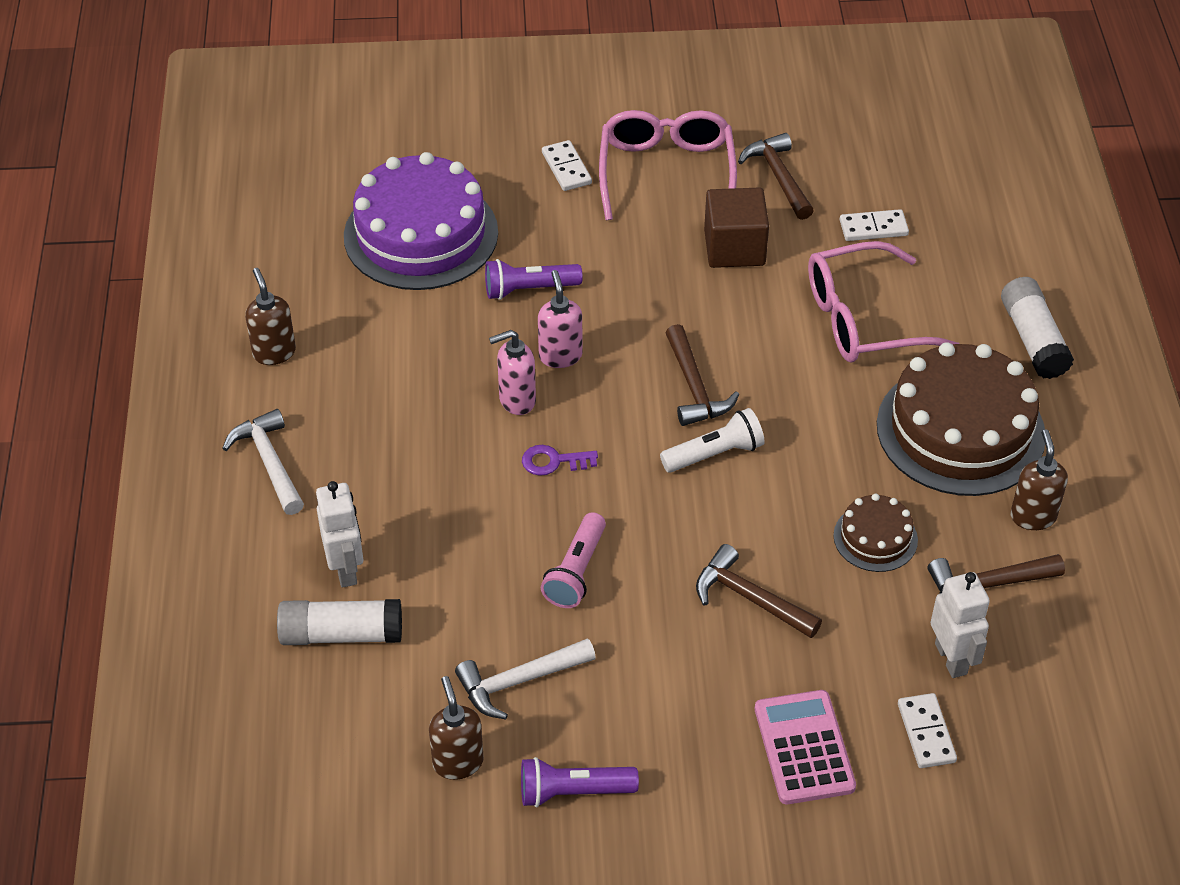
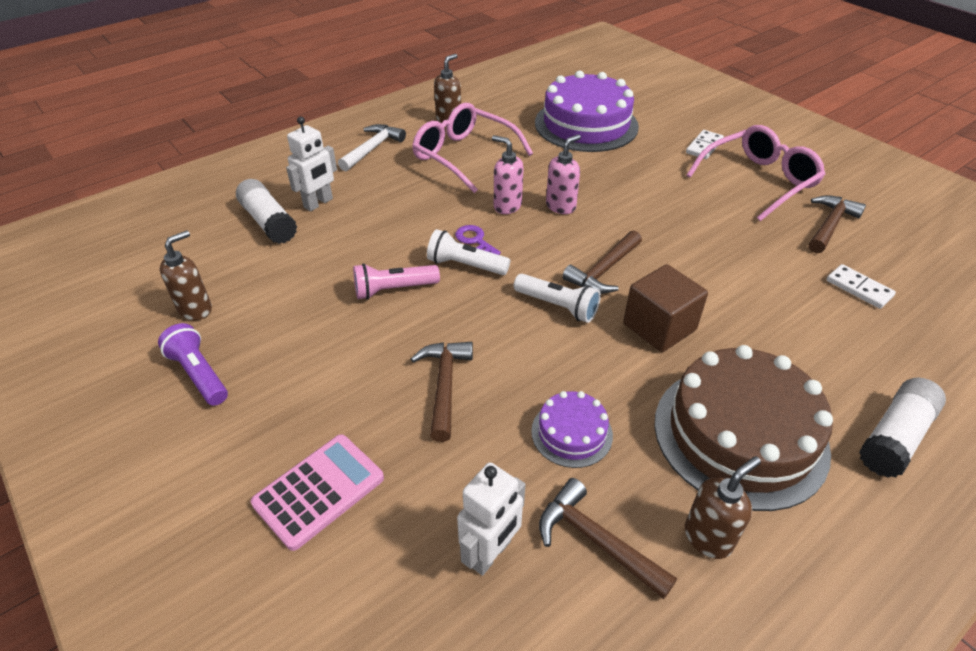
camera: 55 degrees right, 5 degrees down
white hammer [455,638,596,719] -> none
purple flashlight [485,259,583,300] -> none
brown cube [704,188,769,268] -> brown cube moved to [623,264,708,352]
pink glasses [808,241,959,363] -> pink glasses moved to [412,103,533,193]
brown cake [833,494,918,572] -> purple cake [531,391,613,468]
white domino [898,693,957,768] -> none
none -> white flashlight [427,229,510,275]

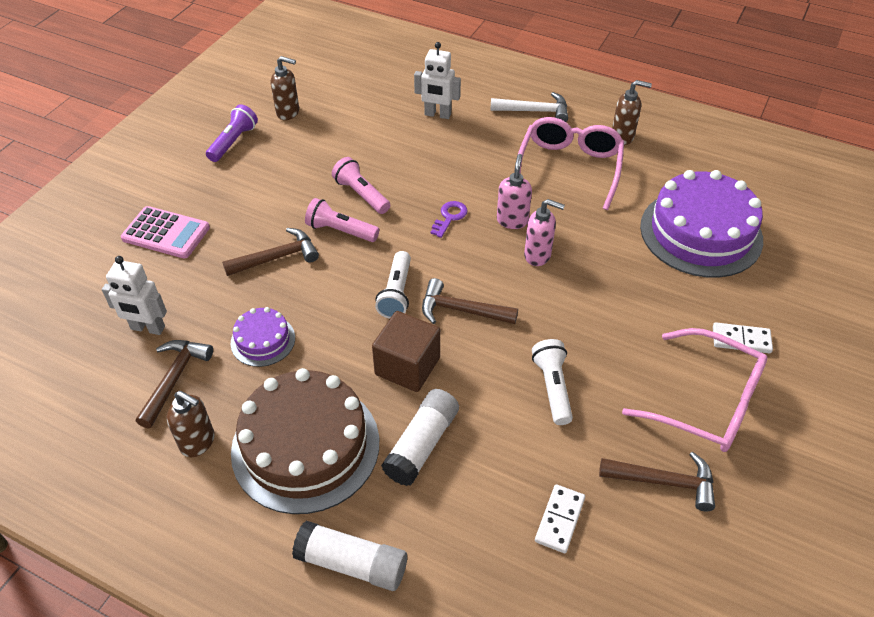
camera: 65 degrees right, 5 degrees up
white glue stick [236,179,297,244] -> white glue stick moved to [381,389,459,486]
white flashlight [427,229,510,275] -> white flashlight moved to [532,339,573,425]
none -> pink flashlight [305,198,379,242]

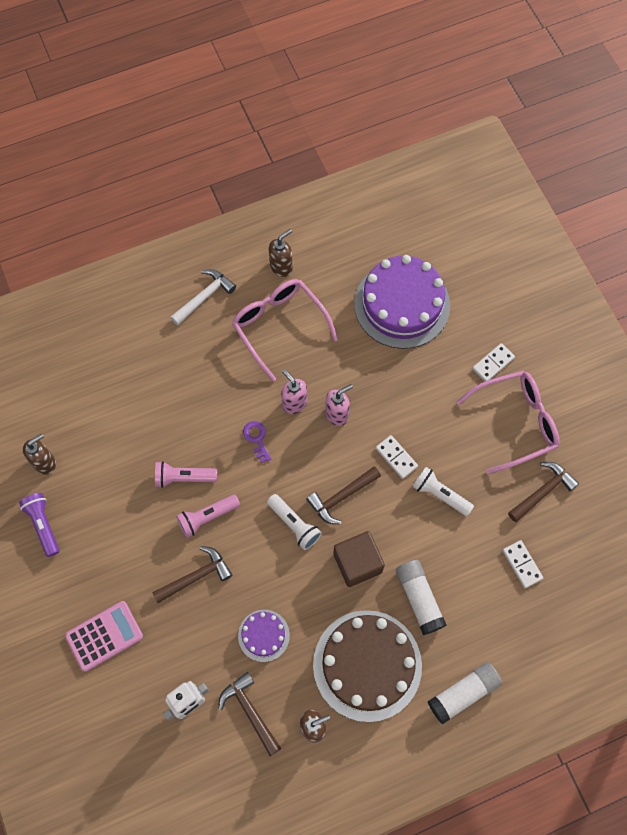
camera: 50 degrees left, 20 degrees up
brown hammer [222,228,319,276] -> brown hammer turned 45 degrees clockwise [152,546,232,603]
white robot [414,42,461,119] -> none
none -> white domino [376,435,418,479]

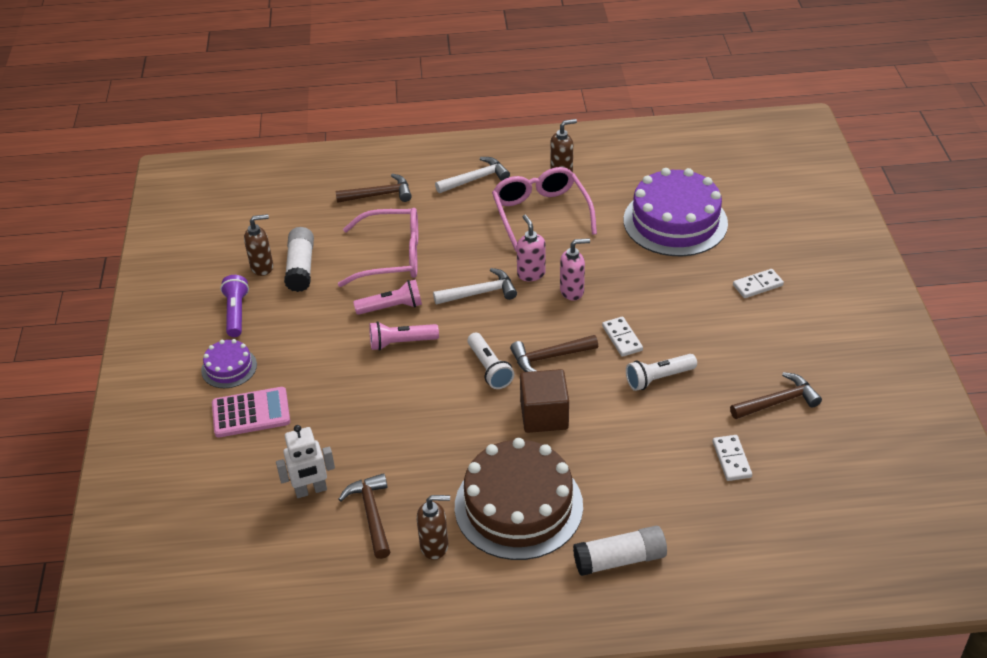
camera: 20 degrees right, 25 degrees down
brown hammer [152,546,232,603] -> brown hammer moved to [335,174,412,203]
pink flashlight [155,461,217,488] -> pink flashlight turned 150 degrees clockwise [353,279,422,315]
purple cake [238,610,290,662] -> purple cake moved to [201,339,257,388]
purple key [243,421,271,463] -> white hammer [433,268,517,305]
white glue stick [396,560,446,635] -> white glue stick moved to [284,227,314,292]
white flashlight [412,467,474,516] -> white flashlight turned 75 degrees counterclockwise [626,354,697,391]
pink glasses [457,371,559,474] -> pink glasses moved to [338,208,418,287]

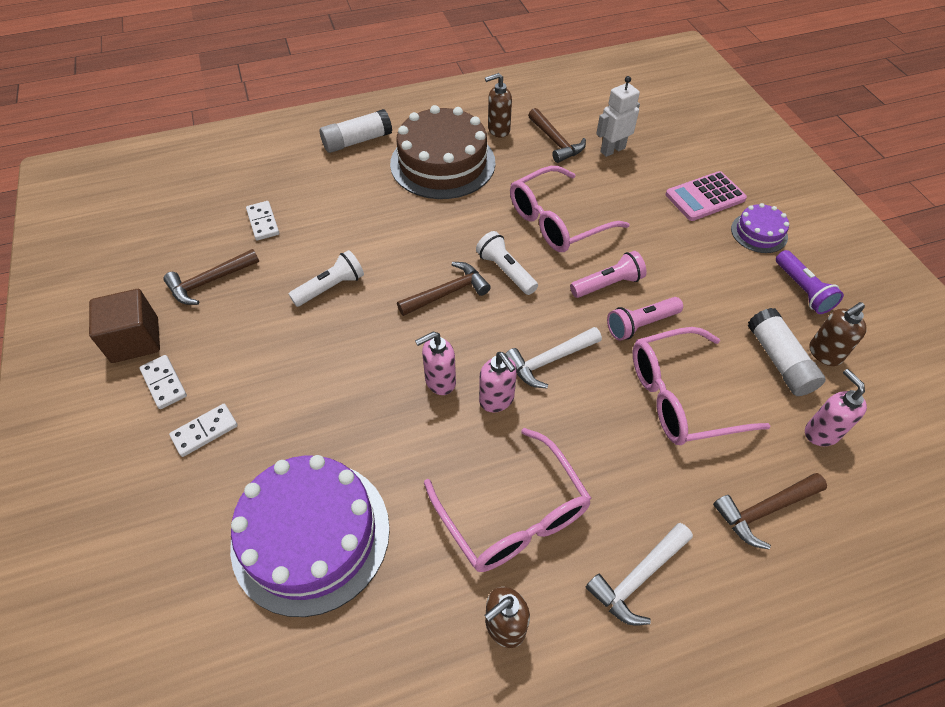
camera: 165 degrees right, 10 degrees up
brown cube [520,369,569,433] -> brown cube moved to [89,289,160,363]
white domino [602,316,643,357] -> white domino moved to [139,355,187,409]
none -> pink glasses [510,166,629,252]
none -> pink soap dispenser [805,369,867,446]

